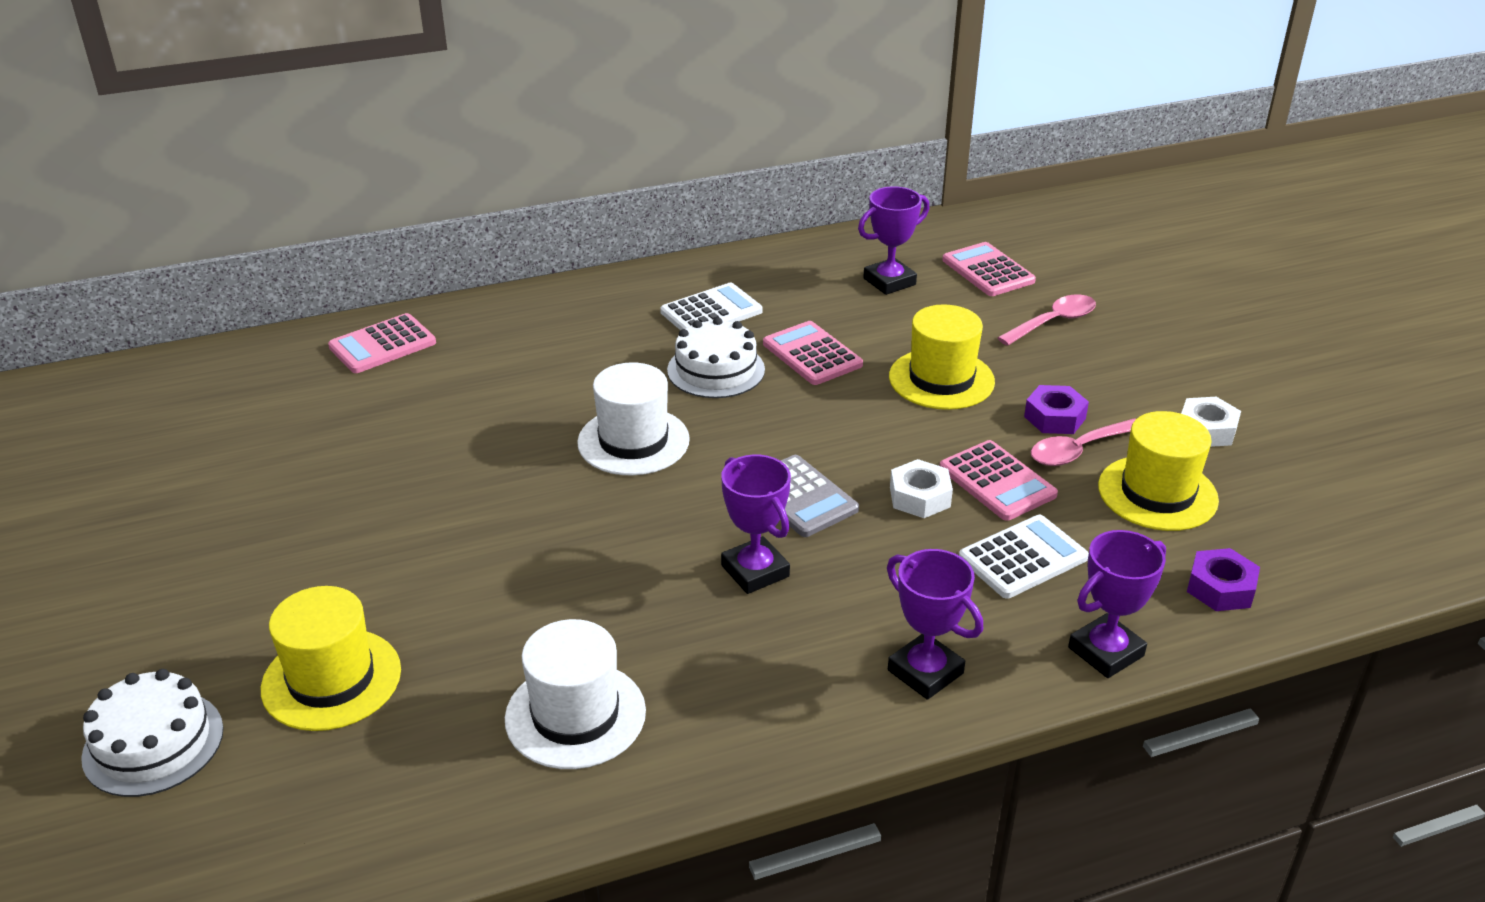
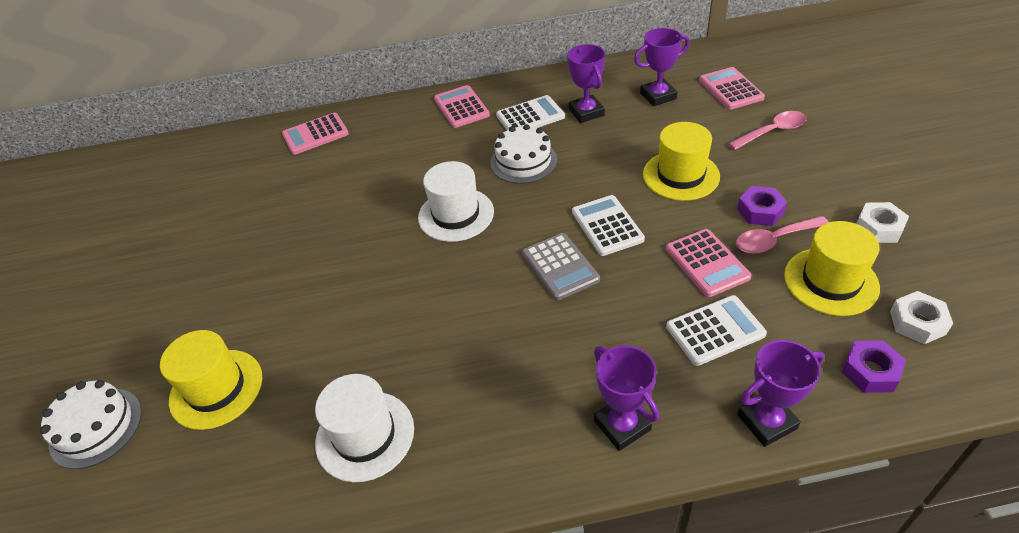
camera: 15 degrees right, 10 degrees up
purple trophy [721,455,791,594] -> purple trophy moved to [567,44,605,123]
pink calculator [763,321,863,385] -> pink calculator moved to [434,85,490,128]
white nut [890,459,953,518] -> white nut moved to [890,291,953,344]
none -> white calculator [572,195,645,256]

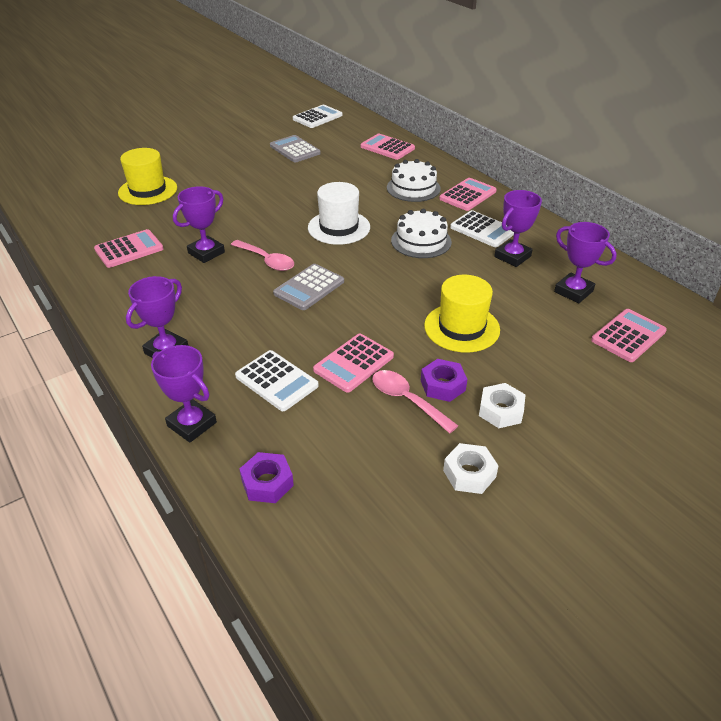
camera: 60 degrees right, 5 degrees down
white cake [40,380,142,469] -> white cake moved to [387,159,441,202]
white hat [315,374,414,482] -> pink calculator [94,229,163,268]
white calculator [572,195,645,256] -> white calculator moved to [293,105,343,128]
pink spoon [728,111,807,150] -> pink spoon moved to [231,240,294,271]
yellow hat [784,221,880,316] -> none
white nut [890,291,953,344] -> white nut moved to [479,383,526,428]
none -> purple trophy [173,186,225,263]
none -> grey calculator [270,135,321,162]

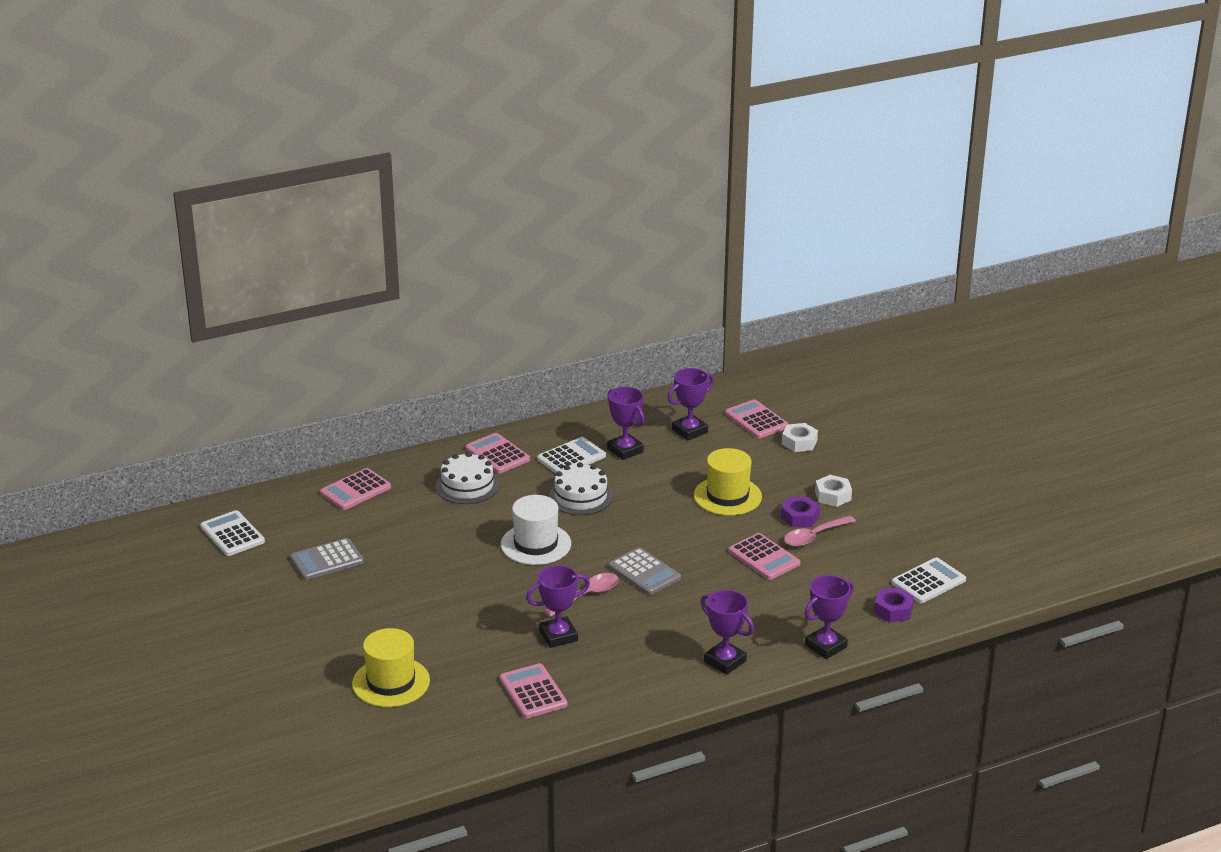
camera: 80 degrees left, 10 degrees down
purple trophy [173,186,225,263] -> purple trophy turned 75 degrees counterclockwise [526,565,590,648]
white calculator [235,350,319,411] -> white calculator moved to [892,557,966,603]
white nut [443,443,498,494] -> white nut moved to [782,423,818,452]

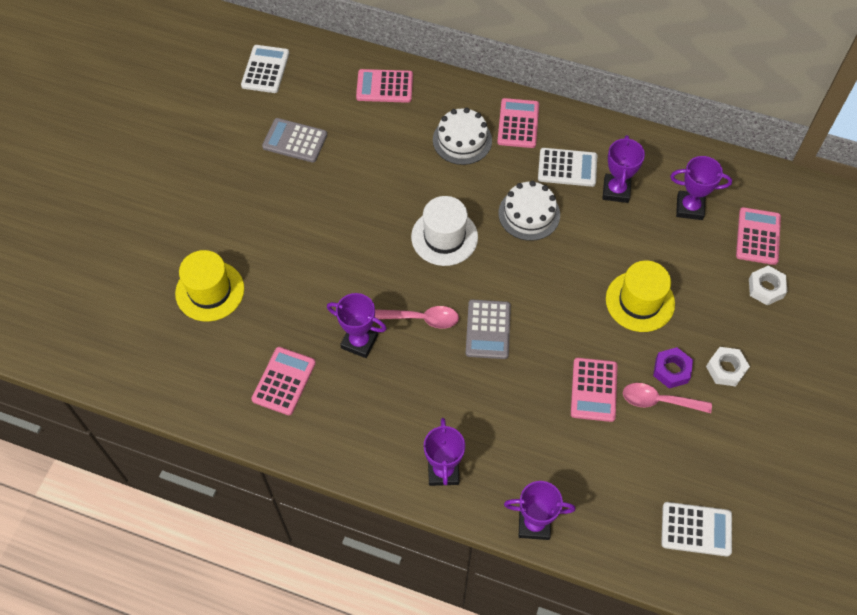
camera: 45 degrees right, 30 degrees up
purple nut [874,587,914,623] -> none

